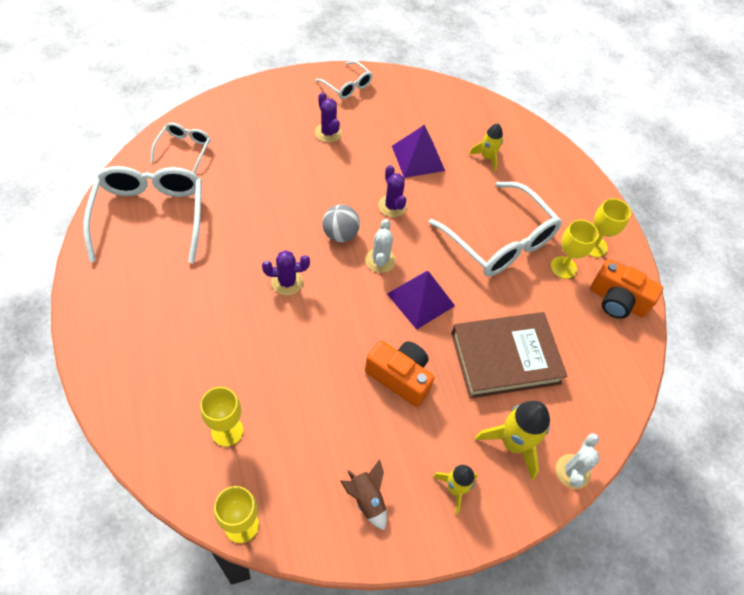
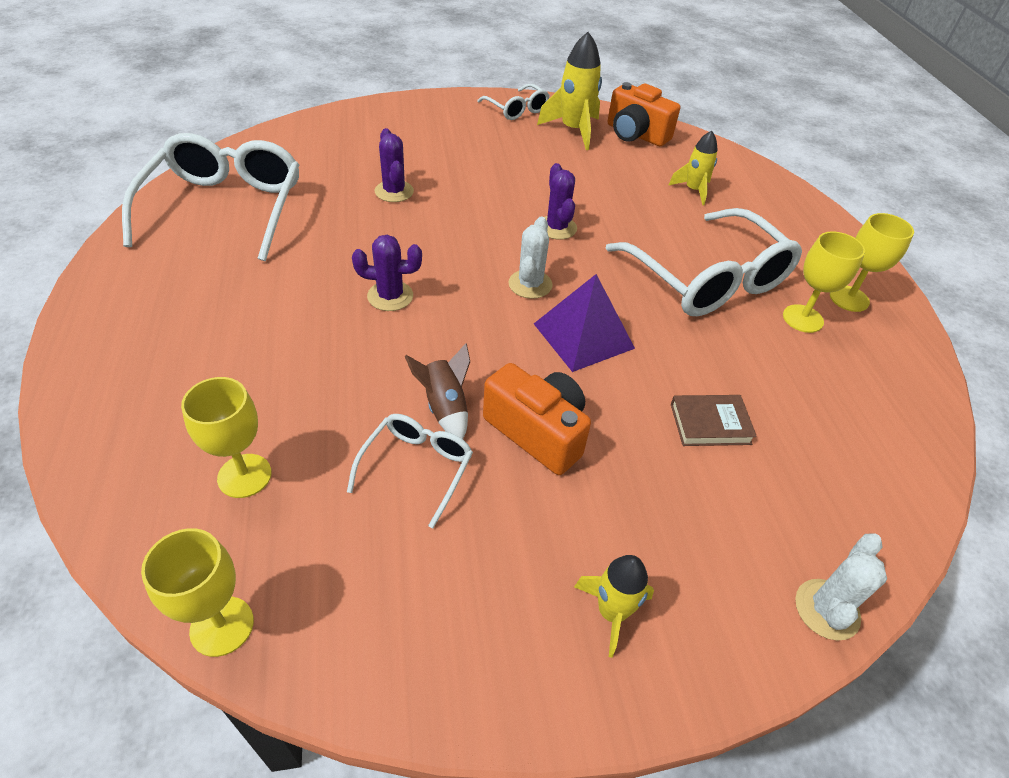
camera: 10 degrees right, 10 degrees down
white glasses [151,123,211,173] -> white glasses moved to [347,414,473,528]
purple cactus [315,92,342,143] -> purple cactus moved to [375,128,414,202]
grey ball [322,205,360,242] -> none
brown rocket [340,459,387,530] -> brown rocket moved to [405,343,470,439]
purple pyramid [392,125,445,178] -> none
brown book [451,312,568,398] -> brown book [671,395,757,446], size x0.46
yellow rocket [475,401,550,480] -> yellow rocket moved to [537,32,602,150]
orange camera [590,259,663,319] -> orange camera moved to [608,82,680,146]

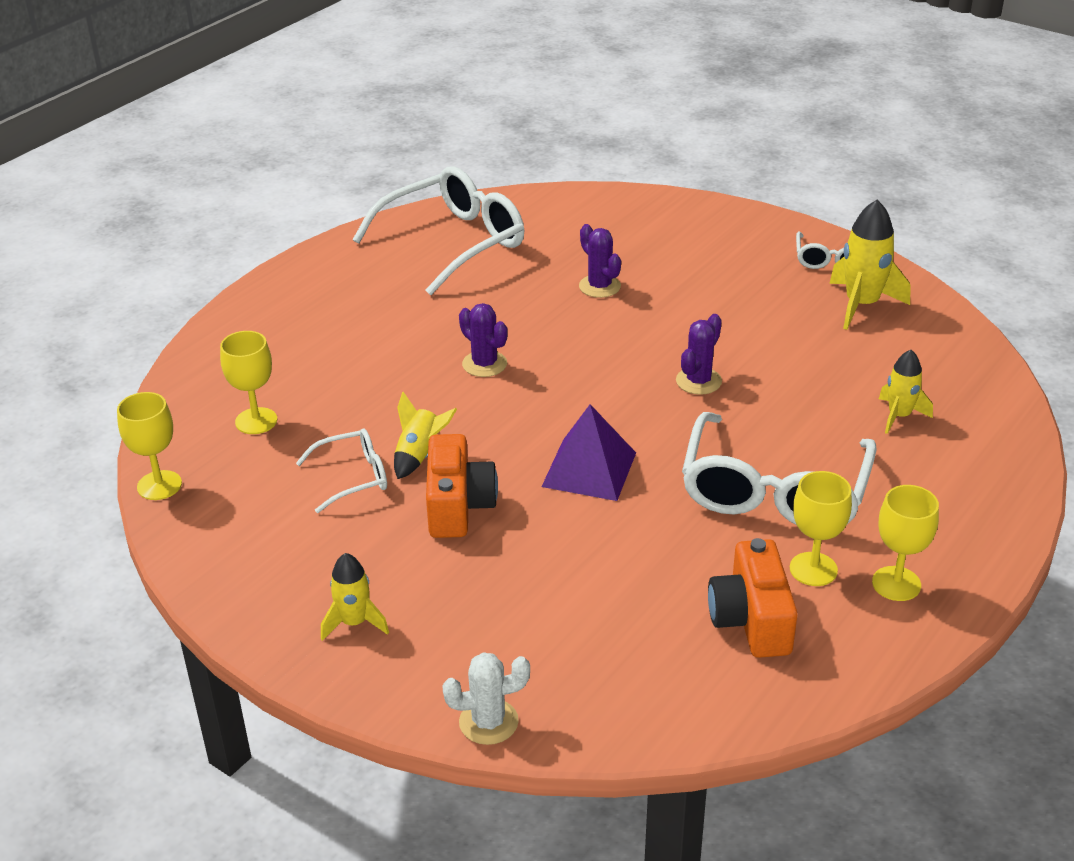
camera: 50 degrees right, 10 degrees down
purple cactus [375,128,414,202] -> purple cactus turned 60 degrees counterclockwise [579,224,621,298]
brown rocket [405,343,470,439] -> yellow rocket [394,392,457,479]
white cactus [508,216,553,299] -> none
orange camera [608,82,680,146] -> orange camera moved to [708,538,798,658]
brown book [671,395,757,446] -> none

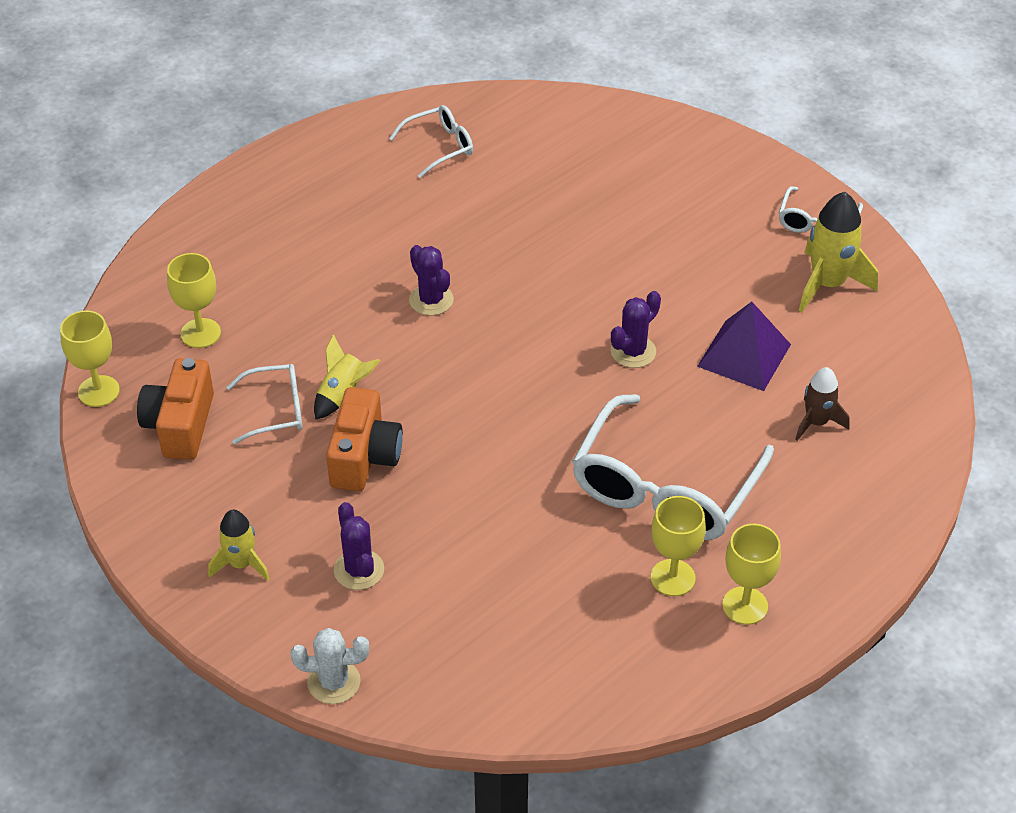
camera: 10 degrees right, 10 degrees up
white glasses [352,166,524,295] -> white glasses [389,105,473,178], size x0.50
purple pyramid [542,404,636,501] -> purple pyramid moved to [697,302,791,391]
purple cactus [579,224,621,298] -> purple cactus moved to [334,502,384,590]
orange camera [708,538,798,658] -> orange camera moved to [137,358,214,460]
yellow rocket [879,350,933,434] -> brown rocket [795,367,850,441]

